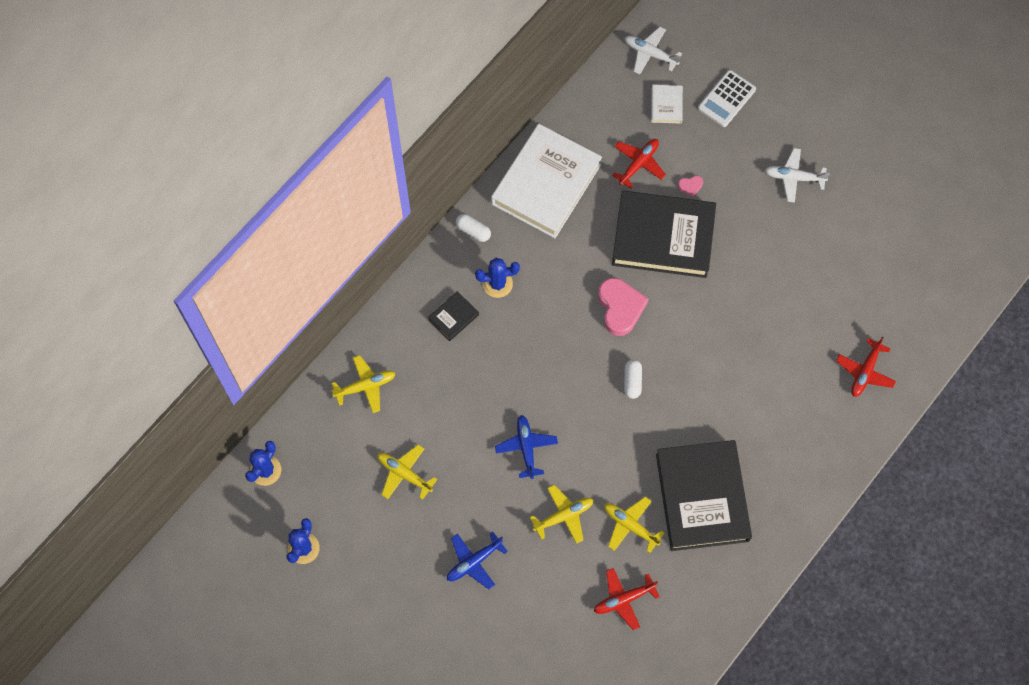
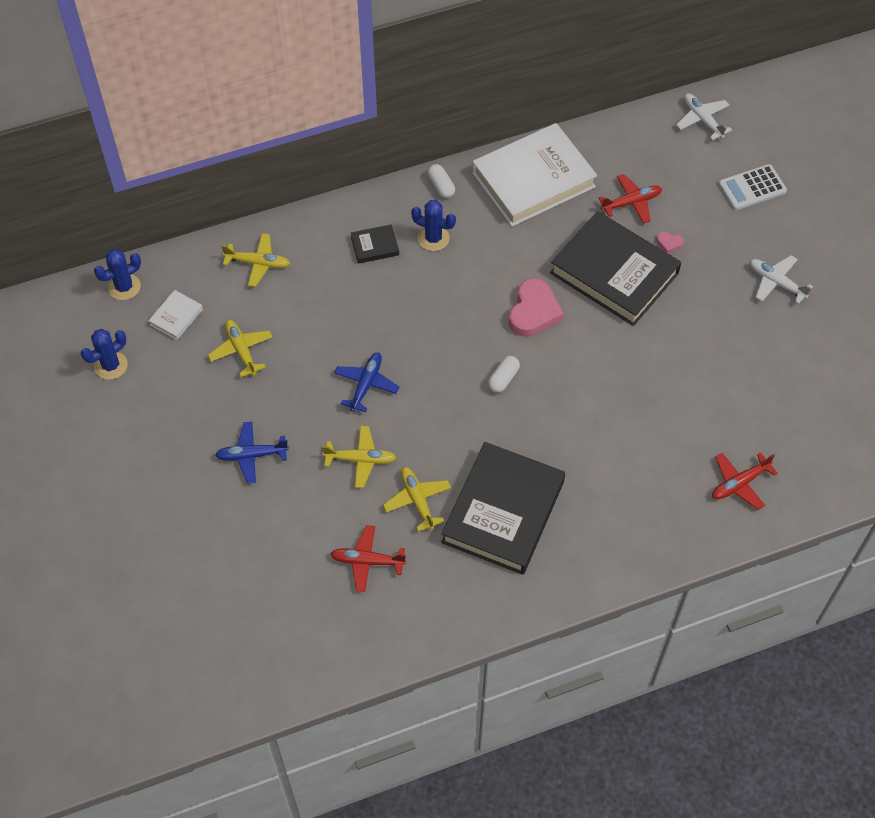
camera: 30 degrees right, 10 degrees down
white book [651,85,683,124] -> white book moved to [148,290,203,340]

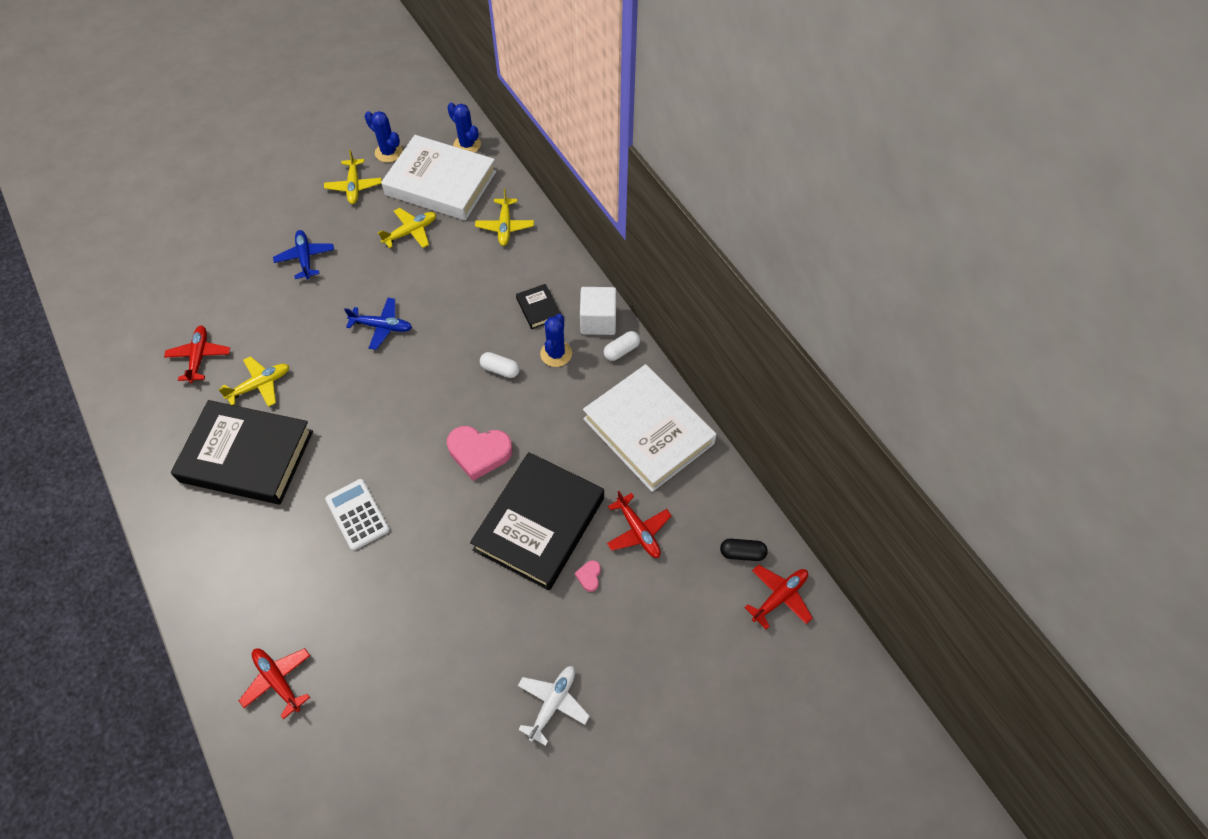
camera: 80 degrees right, 0 degrees up
white book [148,290,203,340] -> white book [381,135,496,220], size x2.39
yellow plane [322,426,396,488] -> yellow plane moved to [324,150,382,204]
white capsule [488,356,520,393] -> white capsule moved to [480,352,520,378]
white plane [676,93,732,140] -> red plane [744,565,812,629]
white calculator [719,164,787,210] -> white calculator moved to [325,479,390,551]
none -> white cube [580,287,617,335]
none -> black capsule [720,539,768,561]

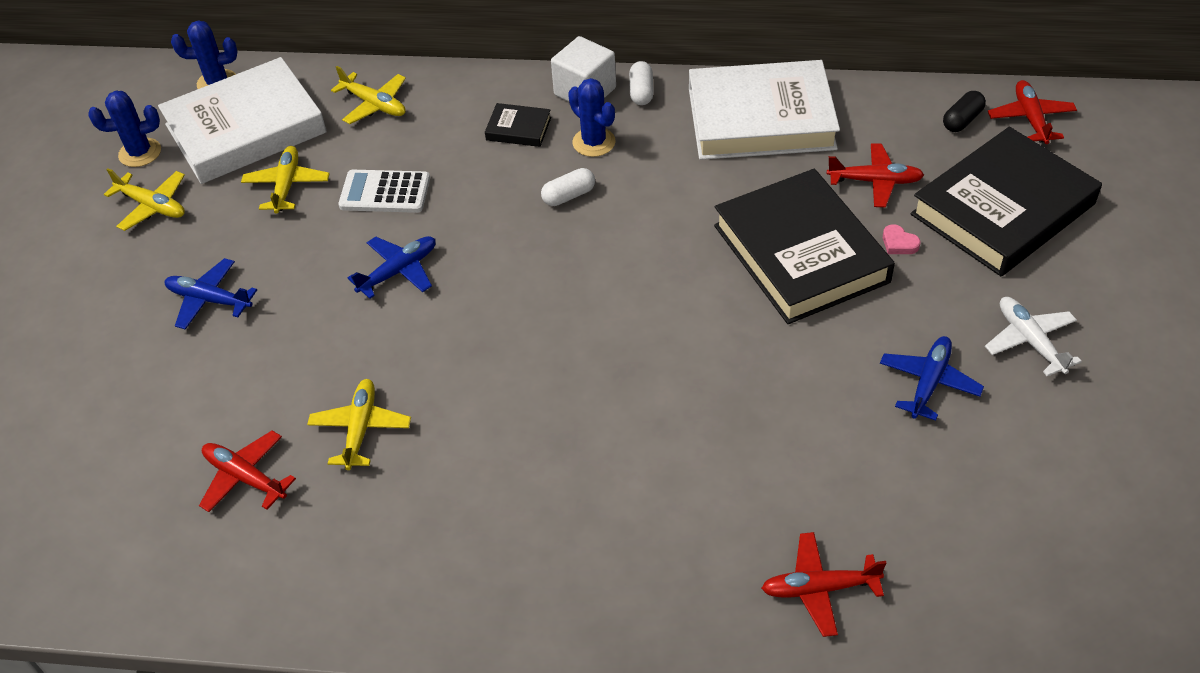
camera: 50 degrees left, 10 degrees down
black book [171,400,313,505] -> black book moved to [911,127,1102,276]
white calculator [325,479,390,551] -> white calculator moved to [338,170,430,213]
pink heart [447,426,513,481] -> none
none -> blue plane [880,336,984,421]

